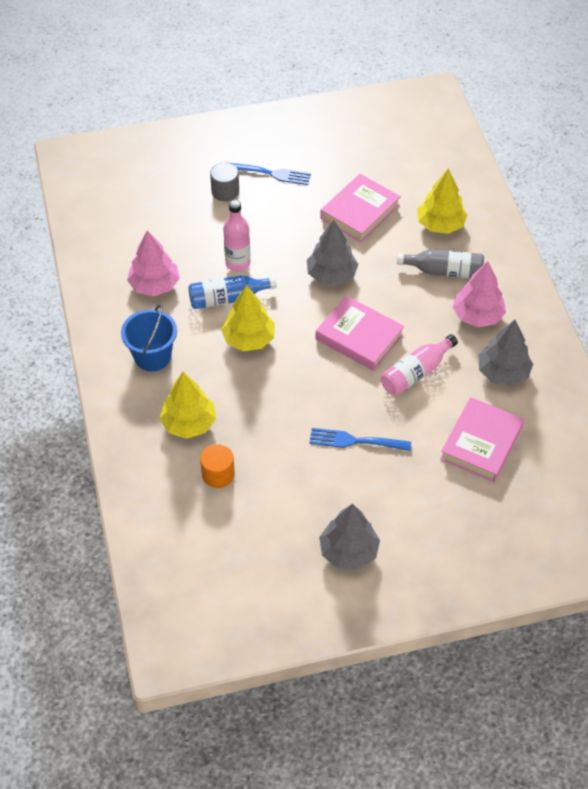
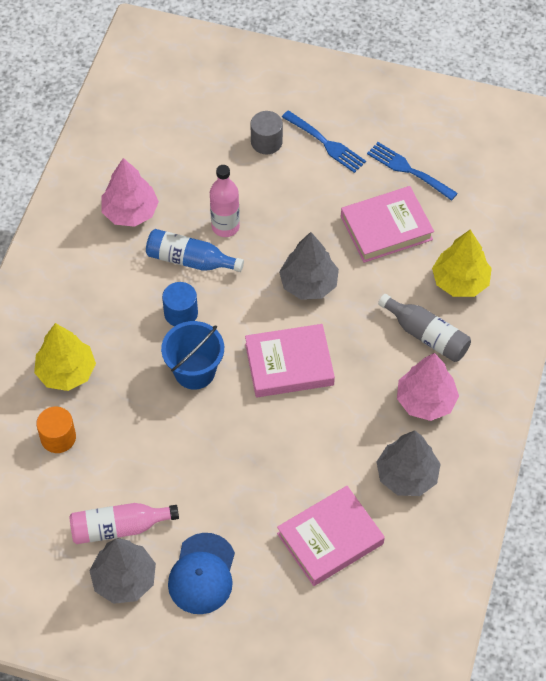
camera: 30 degrees right, 5 degrees up
blue bucket [121,305,177,371] -> blue bucket moved to [161,321,224,390]
yellow tree [221,285,275,351] -> blue cylinder [162,282,198,326]
blue fork [309,428,411,451] -> blue fork moved to [367,142,458,201]
pink book [316,296,404,371] -> pink book turned 75 degrees counterclockwise [245,324,335,397]
pink bottle [381,334,458,396] -> pink bottle moved to [69,503,179,544]
none -> blue cap [168,533,235,614]

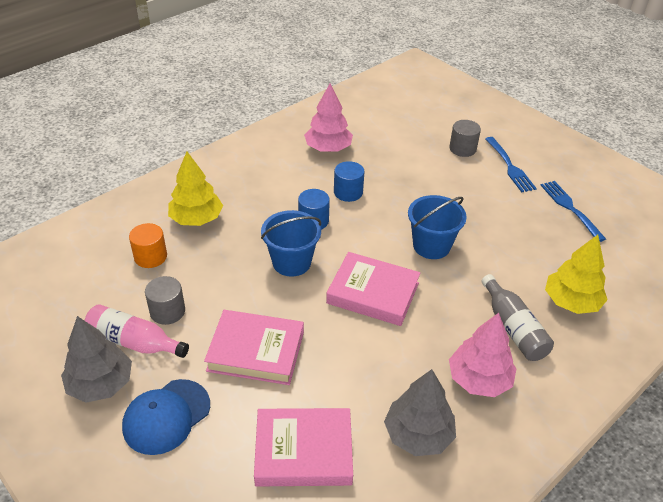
camera: 30 degrees right, 15 degrees down
blue bottle [146,229,244,272] -> blue cylinder [334,161,365,202]
pink bottle [210,165,240,237] -> none
grey tree [279,232,339,300] -> blue bucket [408,195,467,259]
pink book [341,186,434,263] -> pink book moved to [204,310,304,385]
none -> grey cylinder [145,276,185,325]

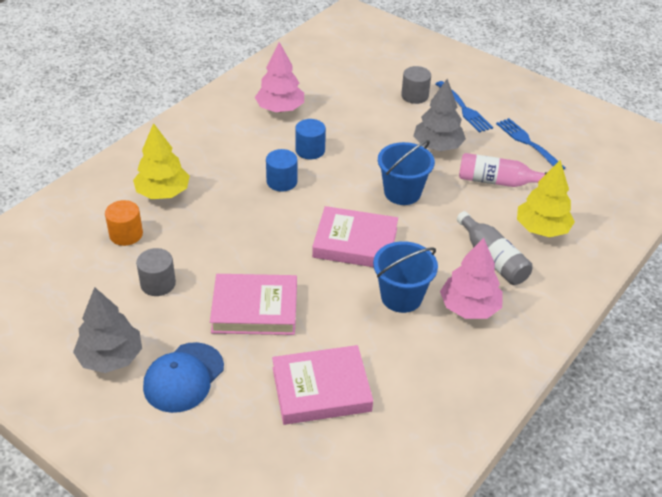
camera: 10 degrees left, 0 degrees up
pink bottle [84,304,189,358] -> pink bottle moved to [459,153,547,187]
blue bucket [261,210,321,277] -> blue bucket moved to [373,241,438,313]
grey tree [384,369,456,456] -> grey tree moved to [413,79,466,151]

